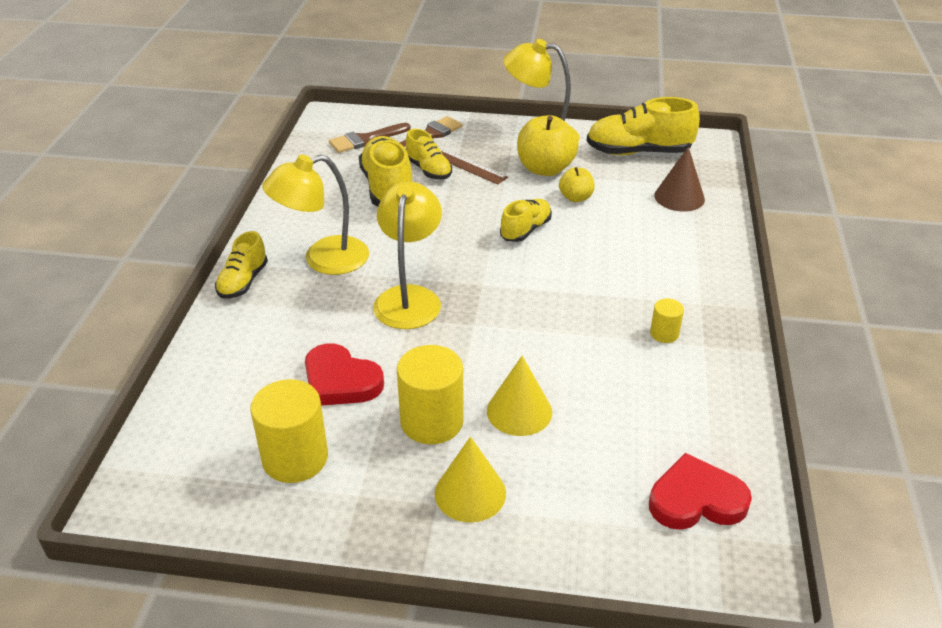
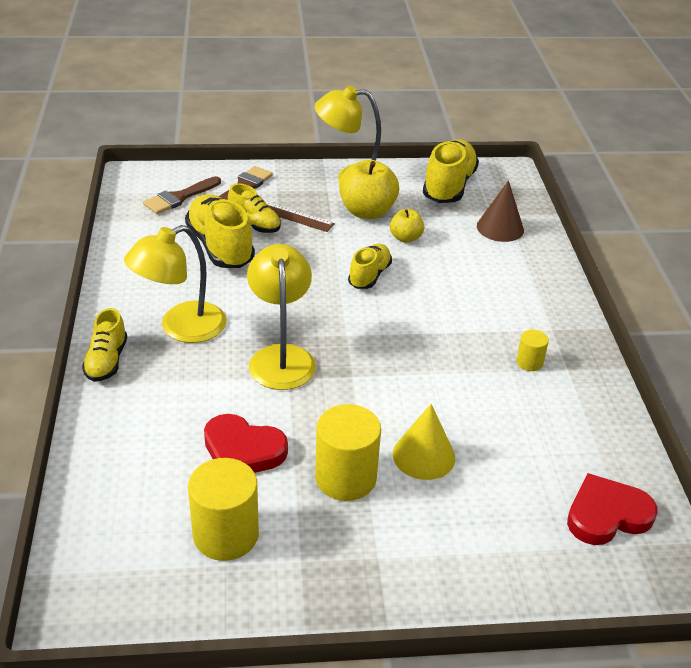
camera: 15 degrees left, 0 degrees up
yellow cone [435,437,506,522] -> none
yellow shoe [587,97,700,155] -> yellow shoe turned 120 degrees clockwise [423,139,479,203]

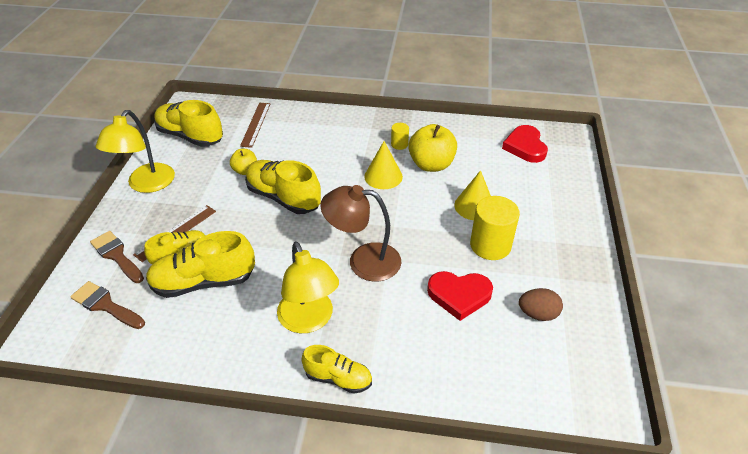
camera: 75 degrees left, 5 degrees up
brown brush [143,176,221,214] -> brown brush turned 150 degrees clockwise [70,281,145,329]
yellow cylinder [188,458,259,561] -> brown egg [519,288,563,321]
red heart [204,414,288,473] -> red heart turned 60 degrees clockwise [427,271,493,321]
yellow lamp [247,244,316,390] -> brown lamp [320,185,401,282]
yellow apple [339,160,399,219] -> yellow apple moved to [409,124,457,172]
yellow shoe [348,244,392,289] -> yellow shoe [245,160,321,214], size x1.68
brown cone [477,180,524,242] -> brown ruler [240,103,270,148]
none -> yellow cone [364,141,403,189]

